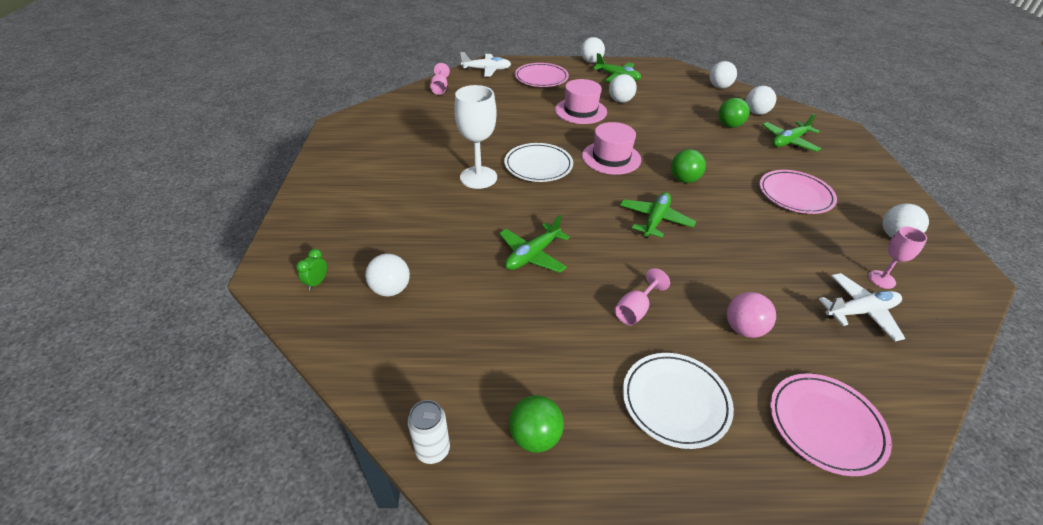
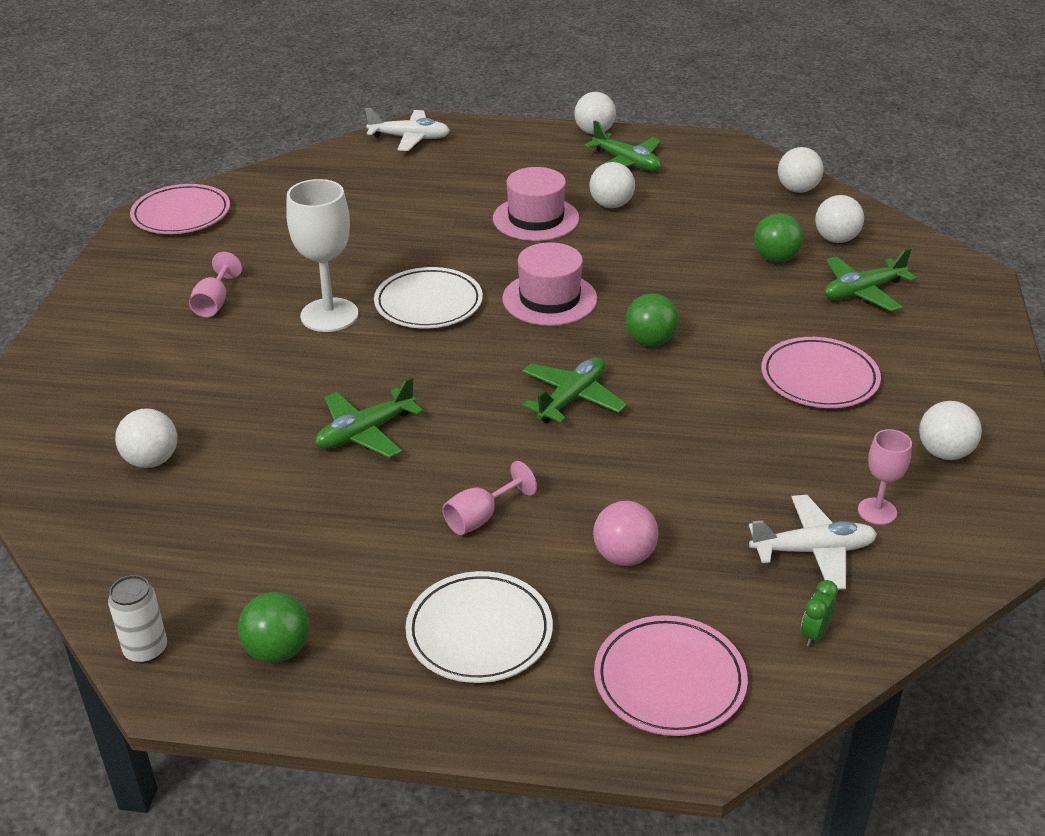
camera: 10 degrees right, 5 degrees down
green clock [296,249,327,291] -> green clock moved to [801,580,838,647]
pink goblet [430,63,450,95] -> pink goblet moved to [189,252,242,317]
pink plate [515,63,569,87] -> pink plate moved to [130,184,230,234]

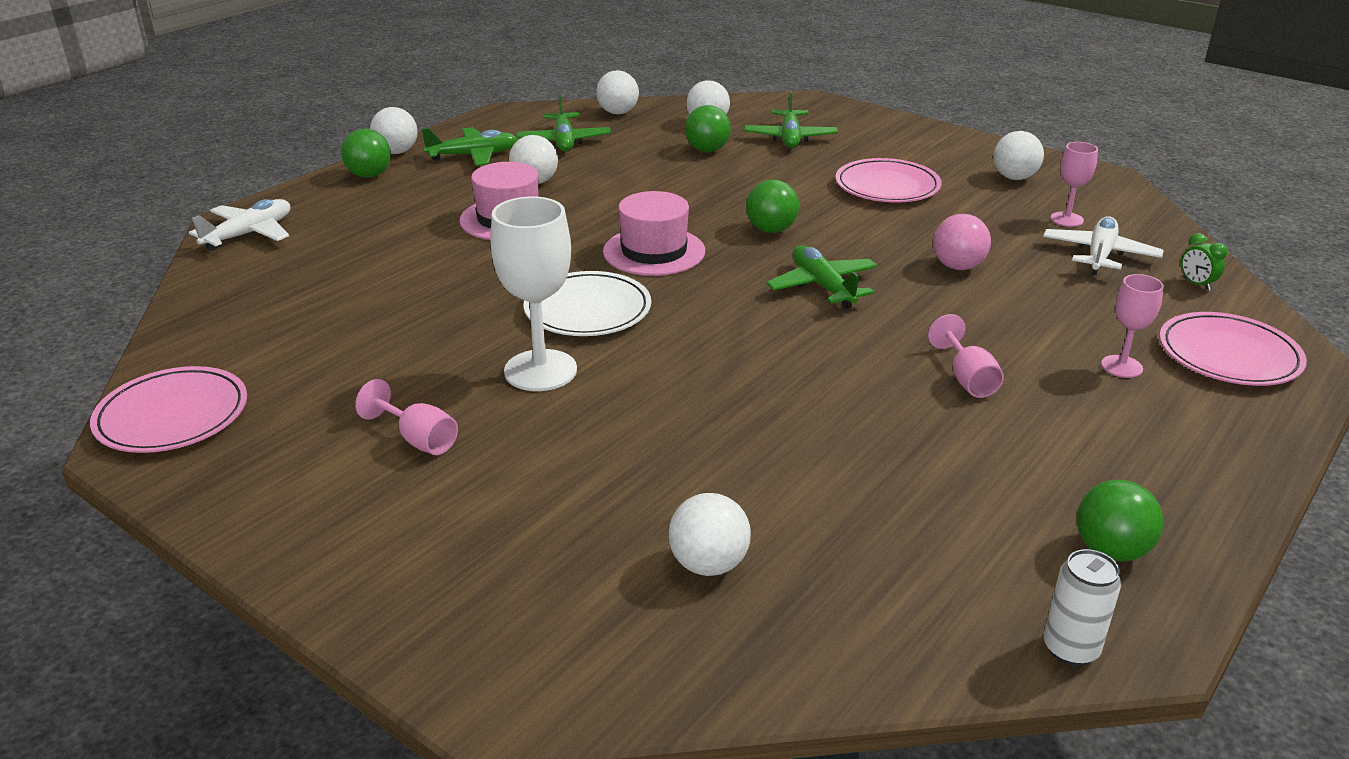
camera: 60 degrees left, 5 degrees down
green plane [315,377,424,458] -> green plane moved to [516,94,611,152]
white plate [405,571,553,683] -> none
pink ball [593,501,659,566] -> pink ball moved to [933,214,991,270]
none -> green ball [341,129,391,178]
none -> pink goblet [1101,274,1164,378]

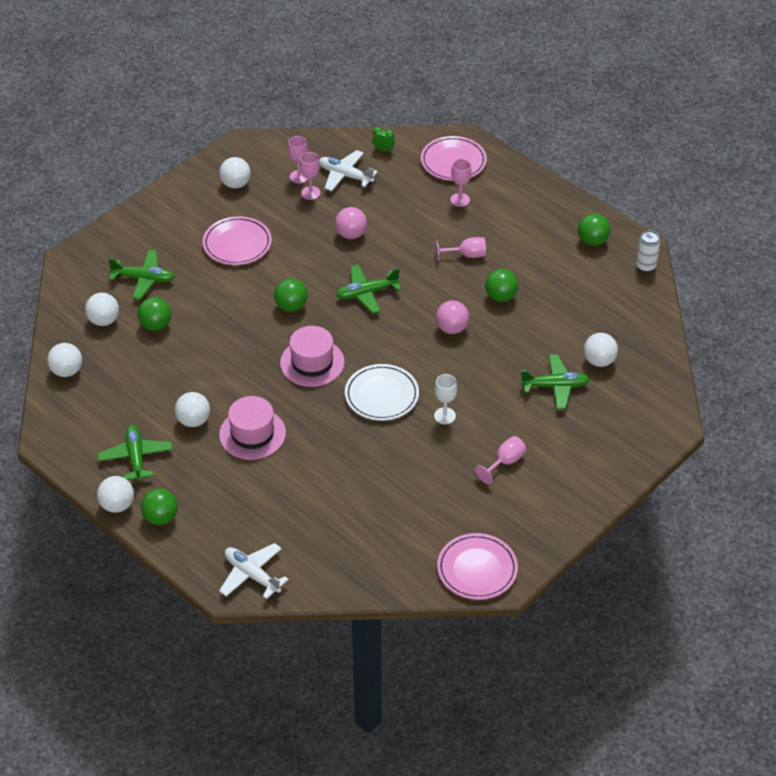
camera: 85 degrees left, 15 degrees up
white goblet [491,197,577,391] -> white goblet [434,374,457,424], size x0.55
green plane [516,94,611,152] -> green plane moved to [520,354,590,409]
green clock [1181,233,1228,291] -> green clock turned 135 degrees counterclockwise [373,127,395,152]
none -> pink goblet [300,152,320,200]
none -> pink ball [436,300,469,334]
none -> green ball [485,269,518,302]

